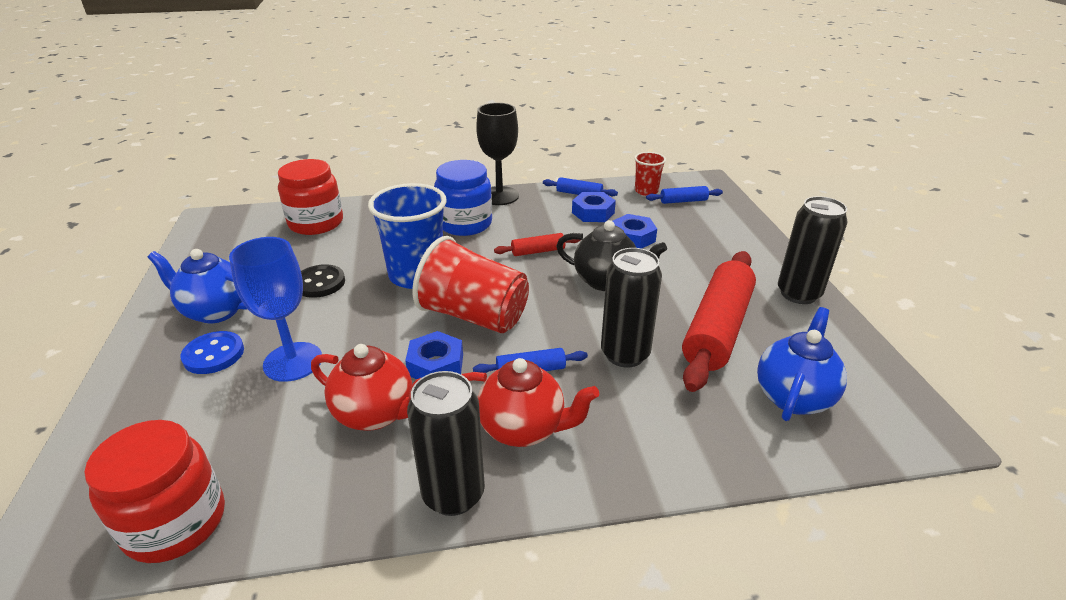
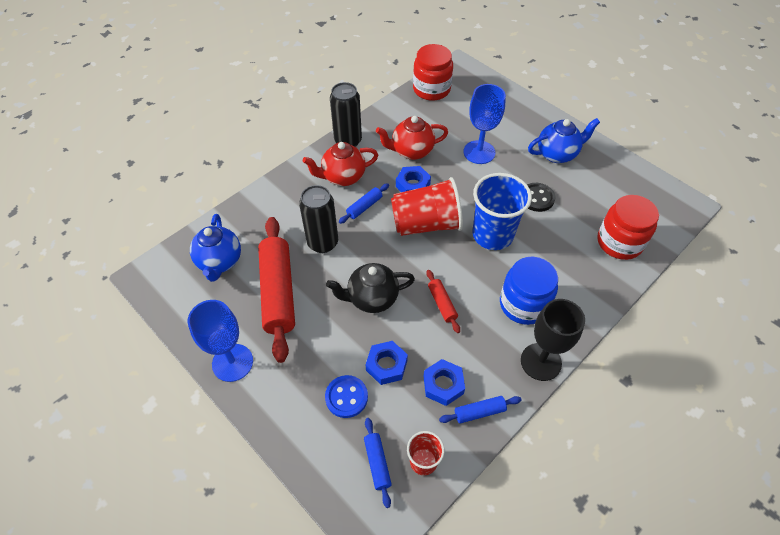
camera: 145 degrees right, 20 degrees up
blue button [181,331,244,374] -> blue button moved to [325,375,368,418]
red rolling pin [494,233,581,256] -> red rolling pin turned 60 degrees counterclockwise [426,270,460,333]
blue rolling pin [646,186,723,204] -> blue rolling pin turned 60 degrees counterclockwise [364,418,392,508]
black can [778,196,848,304] -> blue goblet [188,300,253,382]

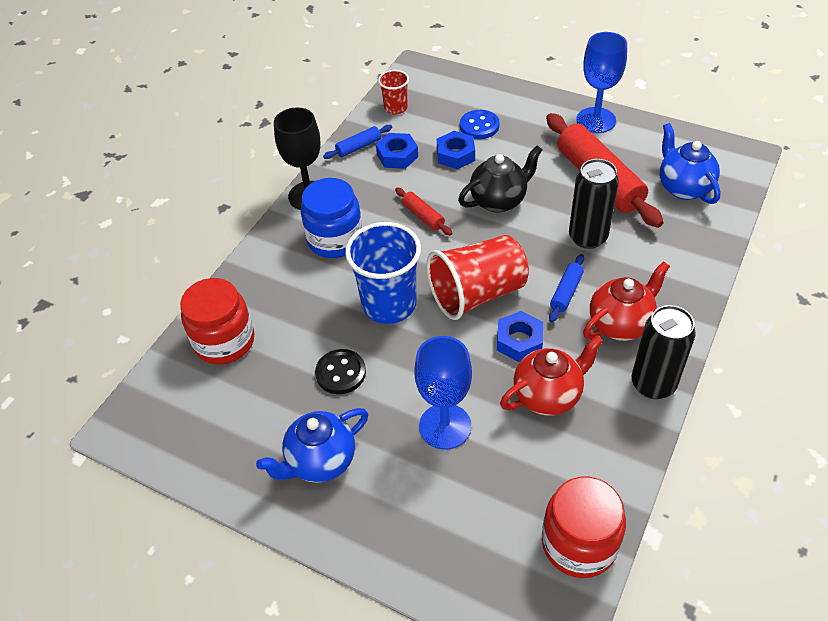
camera: 165 degrees right, 5 degrees down
blue rolling pin [364,418,392,508] -> none

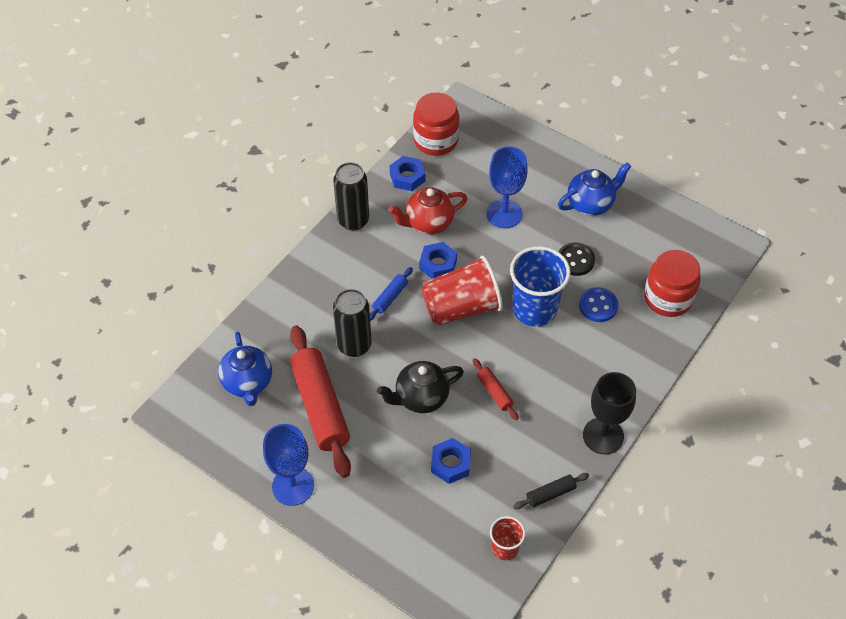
camera: 175 degrees left, 5 degrees up
blue jar [300,178,362,258] -> none
blue rolling pin [323,125,392,159] -> black rolling pin [513,473,589,509]
blue nut [376,133,418,169] -> blue nut moved to [390,156,426,191]
blue button [460,110,500,139] -> blue button moved to [579,287,618,322]
red teapot [583,261,670,341] -> none

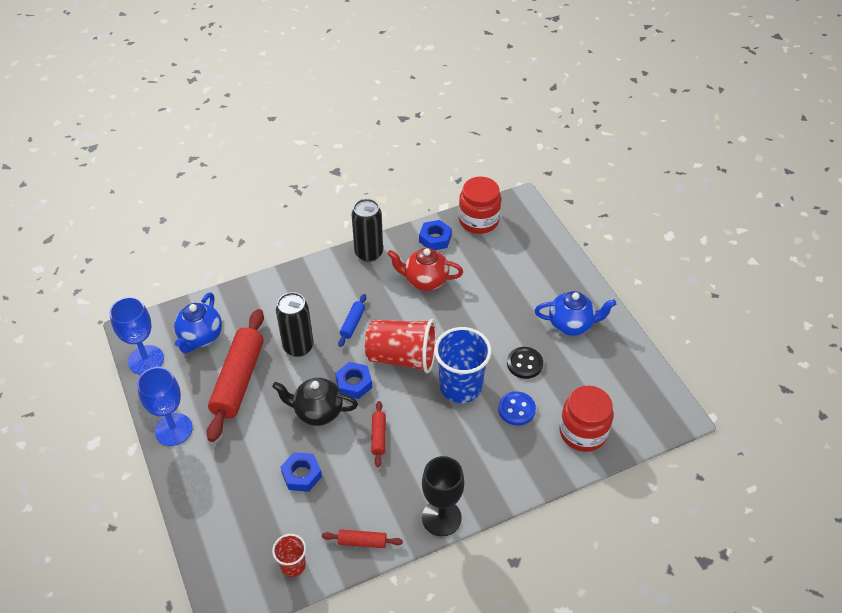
camera: 30 degrees right, 5 degrees down
blue rolling pin [370,267,413,321] -> blue rolling pin turned 45 degrees counterclockwise [338,294,366,347]
blue nut [419,242,457,279] -> blue nut moved to [335,362,372,399]
blue goblet [486,146,528,228] -> blue goblet moved to [109,297,164,375]
black rolling pin [513,473,589,509] -> red rolling pin [322,529,403,548]

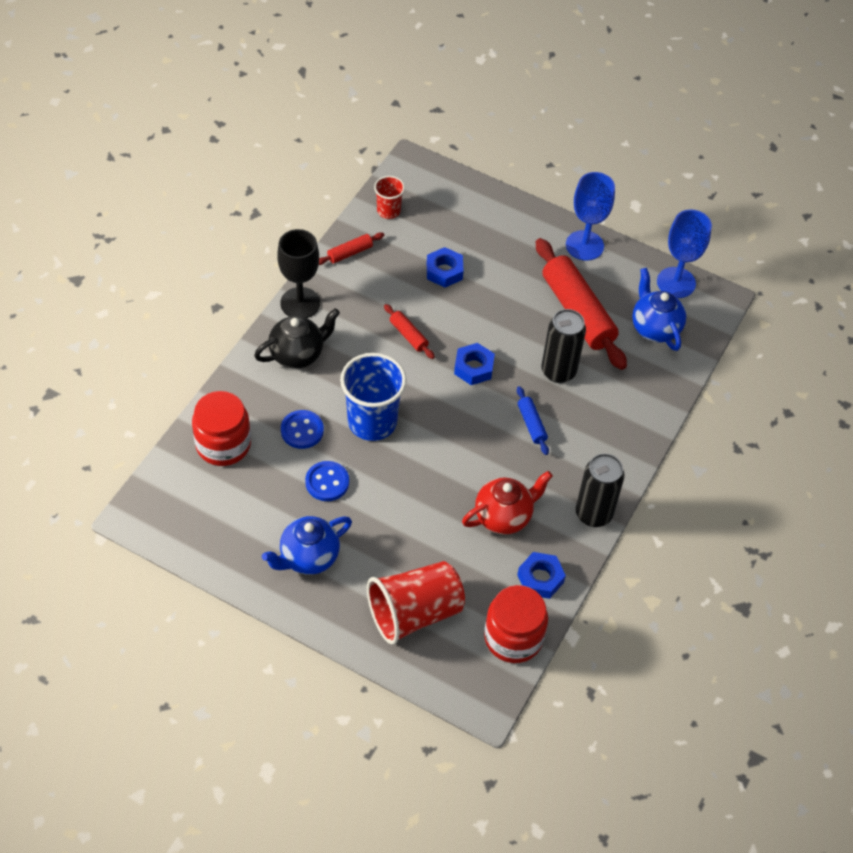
camera: 140 degrees right, 5 degrees up
black teapot [272,378,358,426] -> black teapot moved to [254,308,340,369]
red cup [365,319,437,373] -> red cup moved to [367,561,465,645]
black button [507,347,543,379] -> blue button [305,461,349,501]

